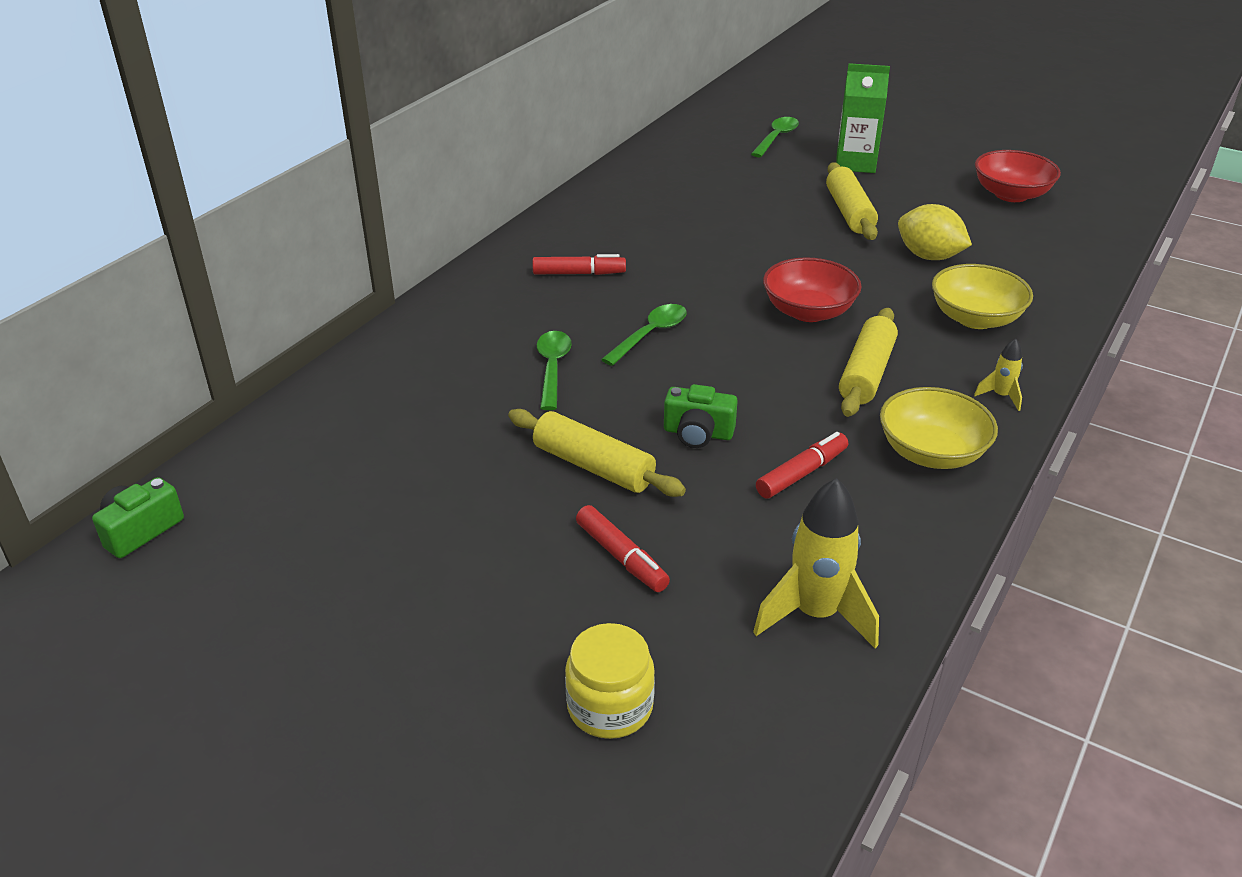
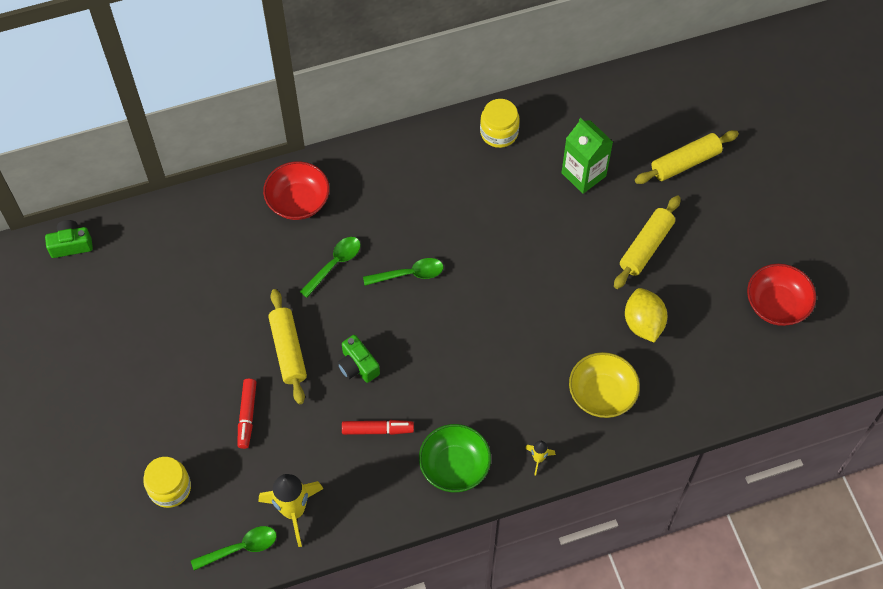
camera: 40 degrees right, 25 degrees up
red marker [533,254,626,275] -> none
green spoon [751,117,799,157] -> green spoon moved to [191,526,277,570]
red bowl [763,257,861,322] -> red bowl moved to [263,161,330,220]
green carton [836,63,890,173] -> green carton moved to [561,118,613,194]
yellow rolling pin [839,308,898,417] -> yellow rolling pin moved to [635,130,739,184]
yellow bowl [880,387,998,469] -> green bowl [419,424,491,492]
none -> yellow jar [480,99,520,148]

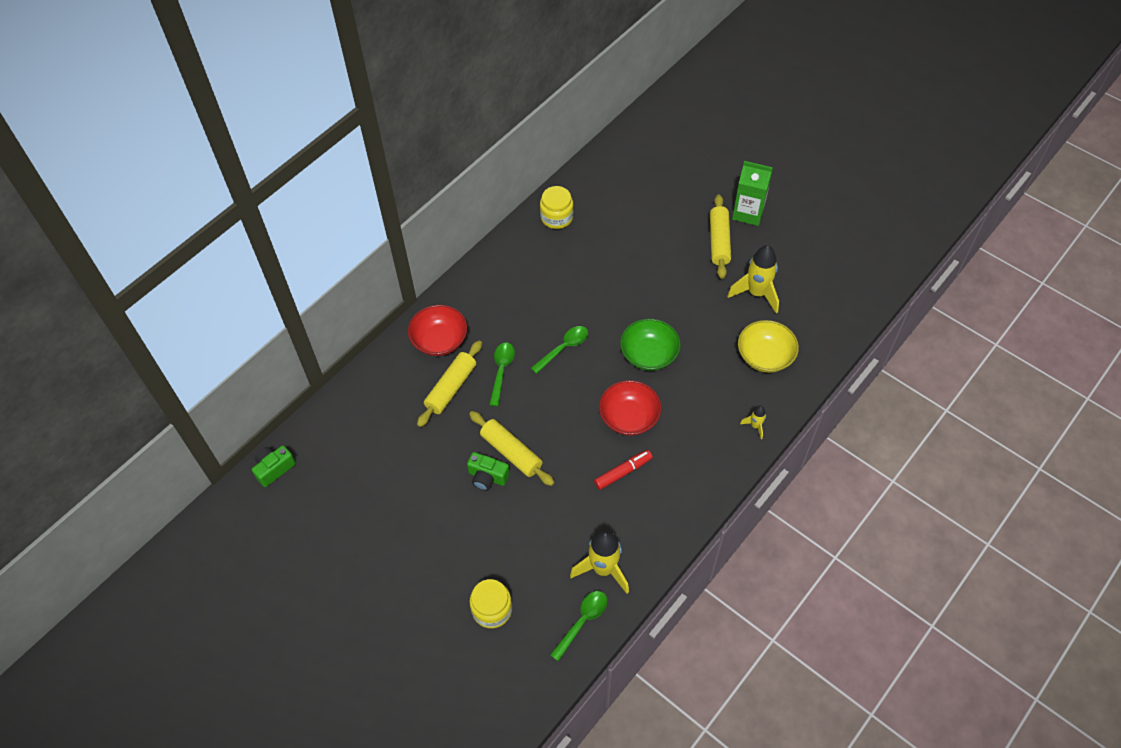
camera: 30 degrees left, 5 degrees down
red marker [237,379,256,449] -> none
green camera [337,335,380,383] -> green camera moved to [467,452,510,491]
green bowl [419,424,491,492] -> green bowl moved to [620,319,681,371]
green carton [561,118,613,194] -> green carton moved to [732,161,773,226]
yellow lemon [625,288,667,342] -> yellow rocket [727,245,779,313]
yellow rolling pin [635,130,739,184] -> yellow rolling pin moved to [417,340,482,427]
red bowl [747,264,816,326] -> red bowl moved to [599,380,662,436]

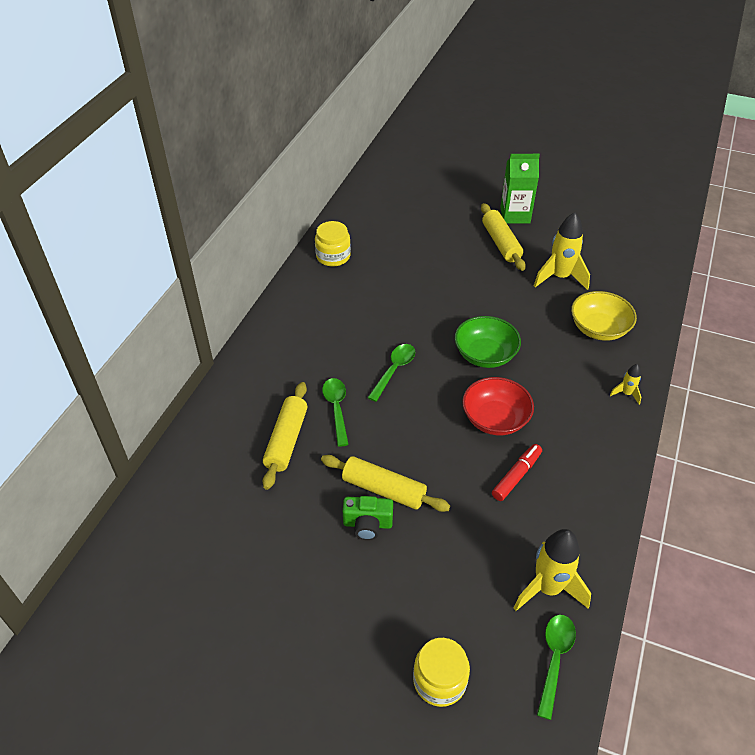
camera: 20 degrees left, 10 degrees down
green camera [252,445,296,487] -> none
red bowl [408,305,467,356] -> none

